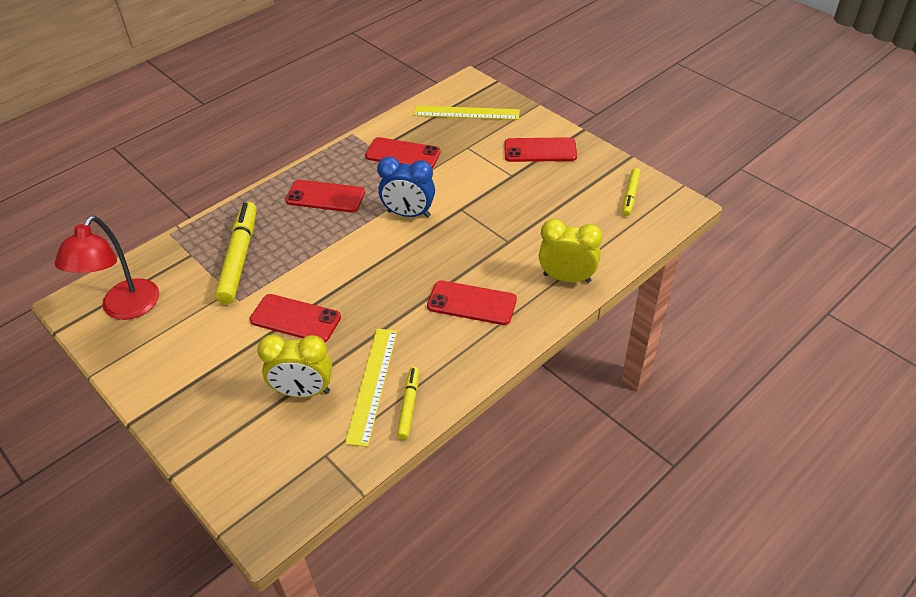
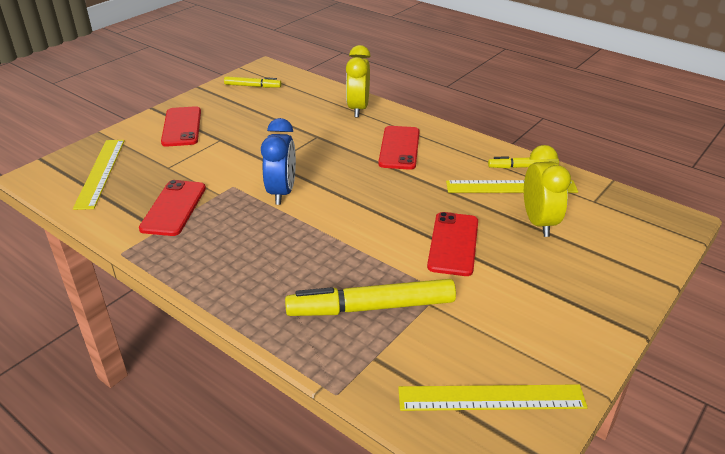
camera: 100 degrees left, 10 degrees down
red lamp [54,216,159,320] -> yellow ruler [398,384,588,411]
red phone [285,180,365,212] -> none

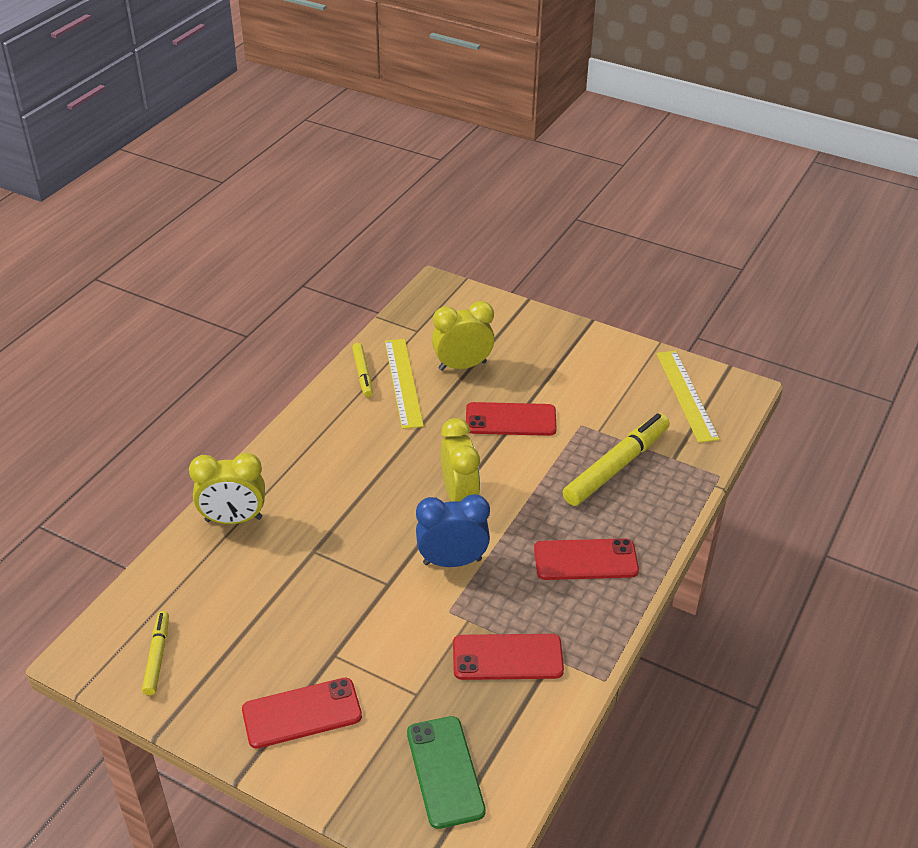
camera: 100 degrees left, 5 degrees up
yellow ruler [73,140,125,210] -> green phone [407,716,486,829]
yellow marker [285,279,456,316] -> yellow marker turned 120 degrees counterclockwise [563,413,670,506]
red phone [378,126,420,170] -> red phone moved to [534,538,639,580]
none -> yellow clock [441,418,481,502]

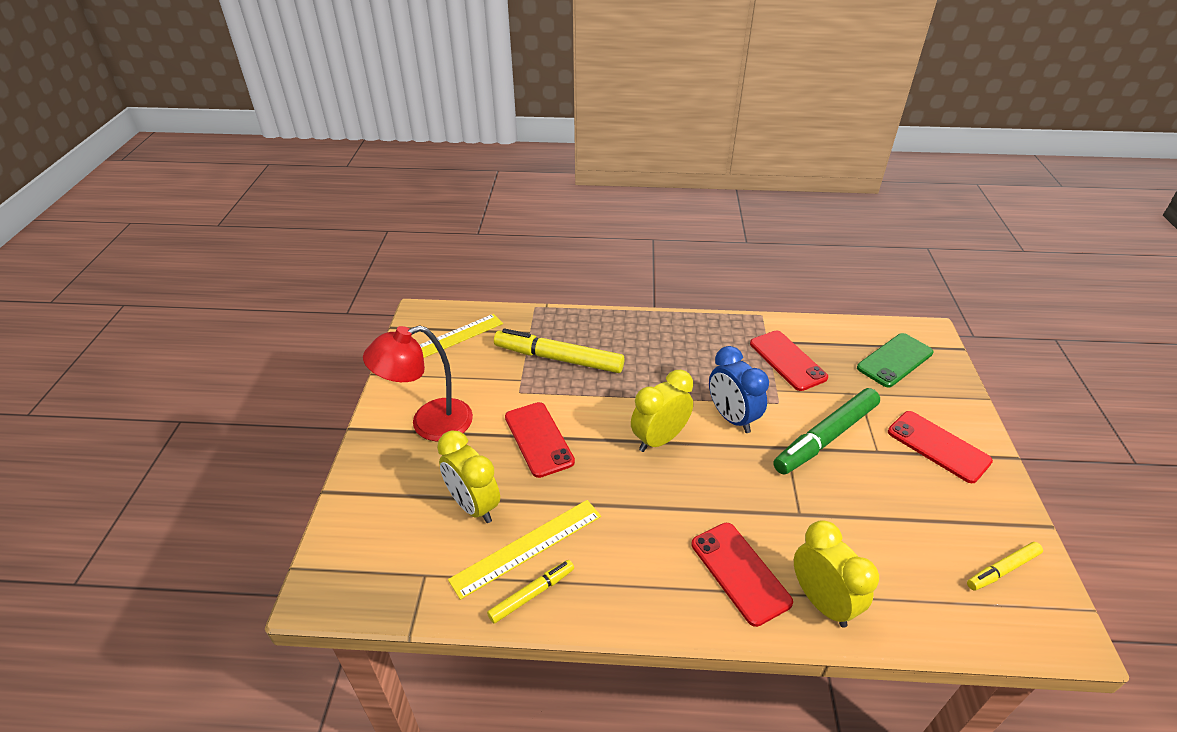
camera: 115 degrees left, 0 degrees up
red phone [534,538,639,580] -> red phone moved to [692,523,793,627]
none -> red lamp [363,325,473,441]
none -> green marker [773,388,880,474]

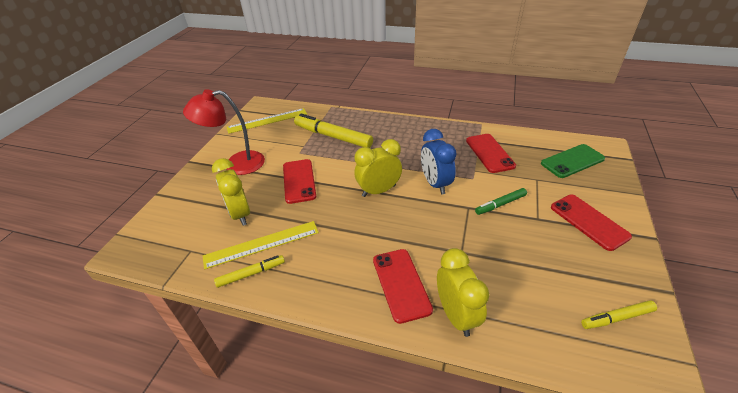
camera: 15 degrees right, 0 degrees up
green marker [773,388,880,474] -> green marker [475,188,527,215], size x0.54

